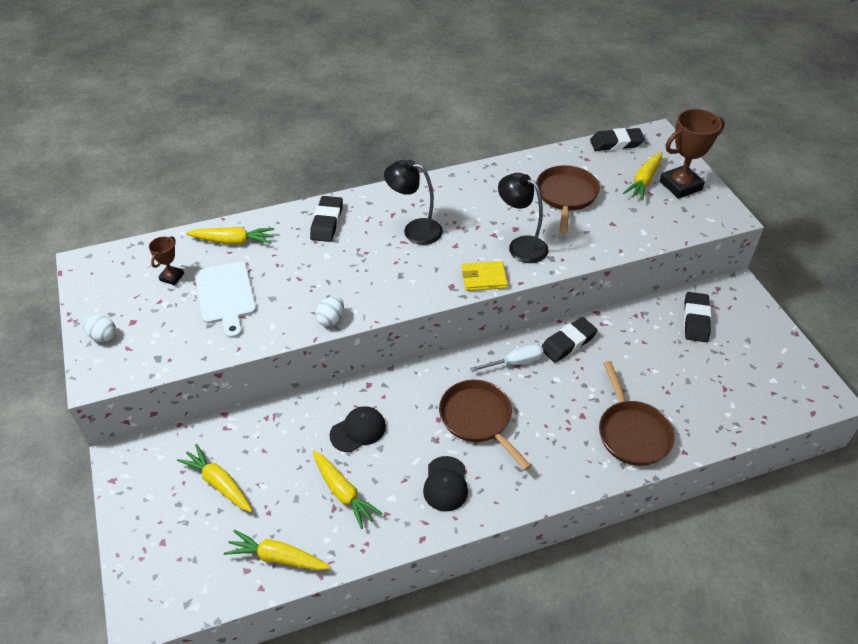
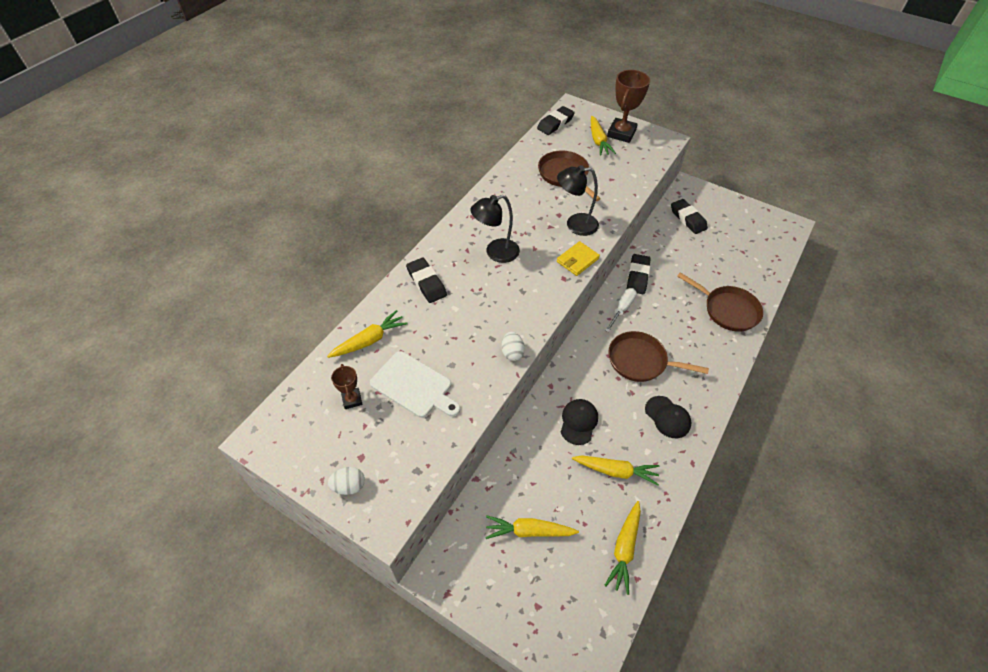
camera: 40 degrees left, 5 degrees up
yellow carrot [224,530,331,570] -> yellow carrot turned 45 degrees counterclockwise [604,501,641,595]

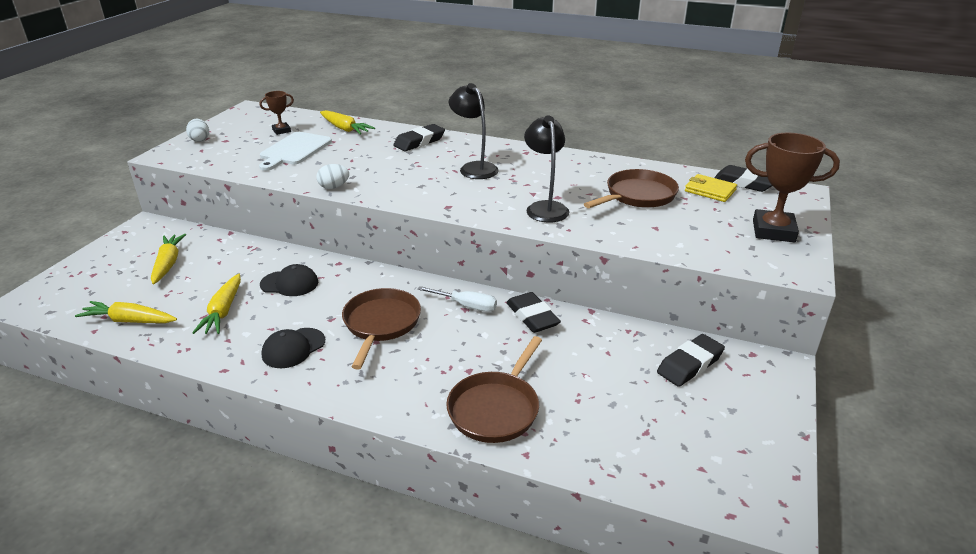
camera: 80 degrees right, 20 degrees down
yellow wallet [557,241,600,276] -> yellow wallet moved to [685,174,737,202]
yellow carrot [591,116,616,156] -> none
black eraser [627,254,651,294] -> black eraser turned 60 degrees clockwise [506,292,561,333]

